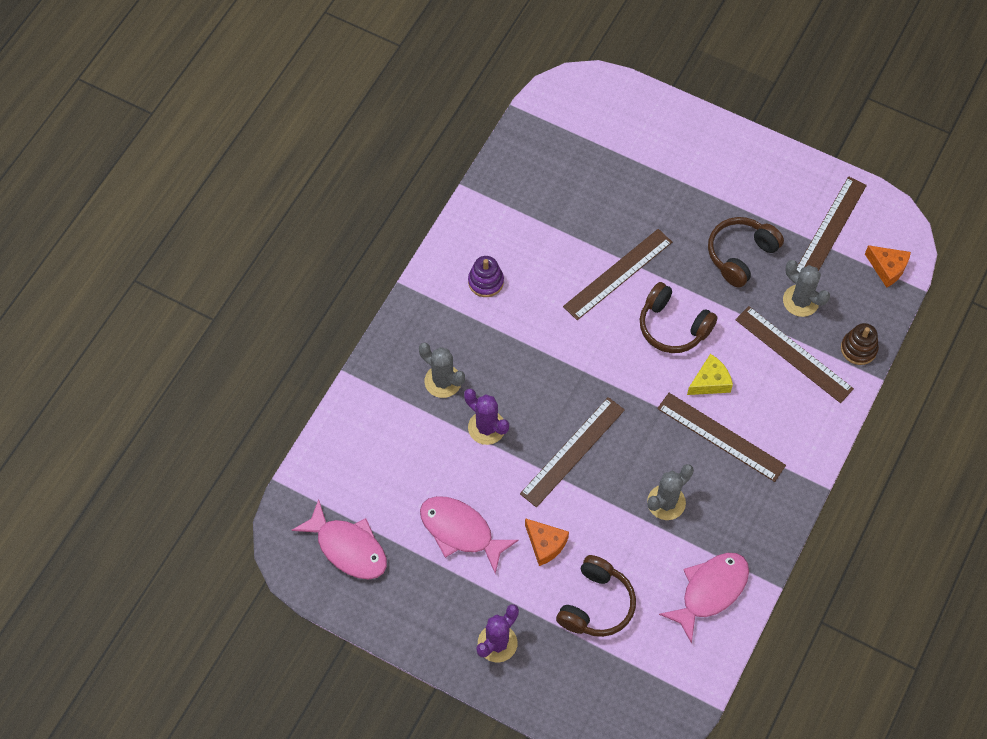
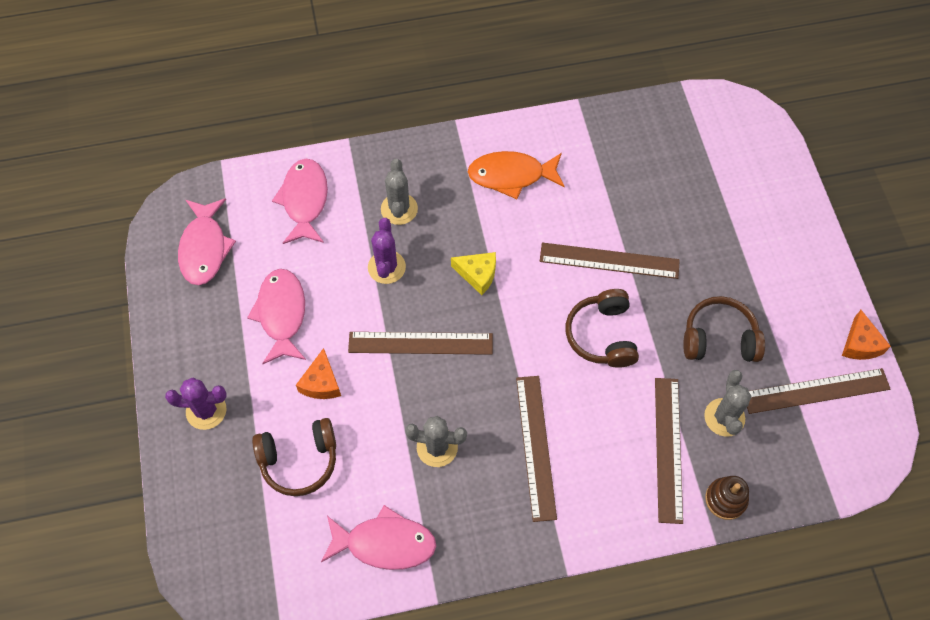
camera: 50 degrees right, 0 degrees up
purple stacking toy [468,256,504,297] -> orange fish [468,151,565,199]
yellow cheese [687,354,733,395] -> yellow cheese moved to [451,252,496,295]
orange cheese [865,245,911,288] -> orange cheese moved to [842,310,891,360]
none -> pink fish [272,159,328,244]

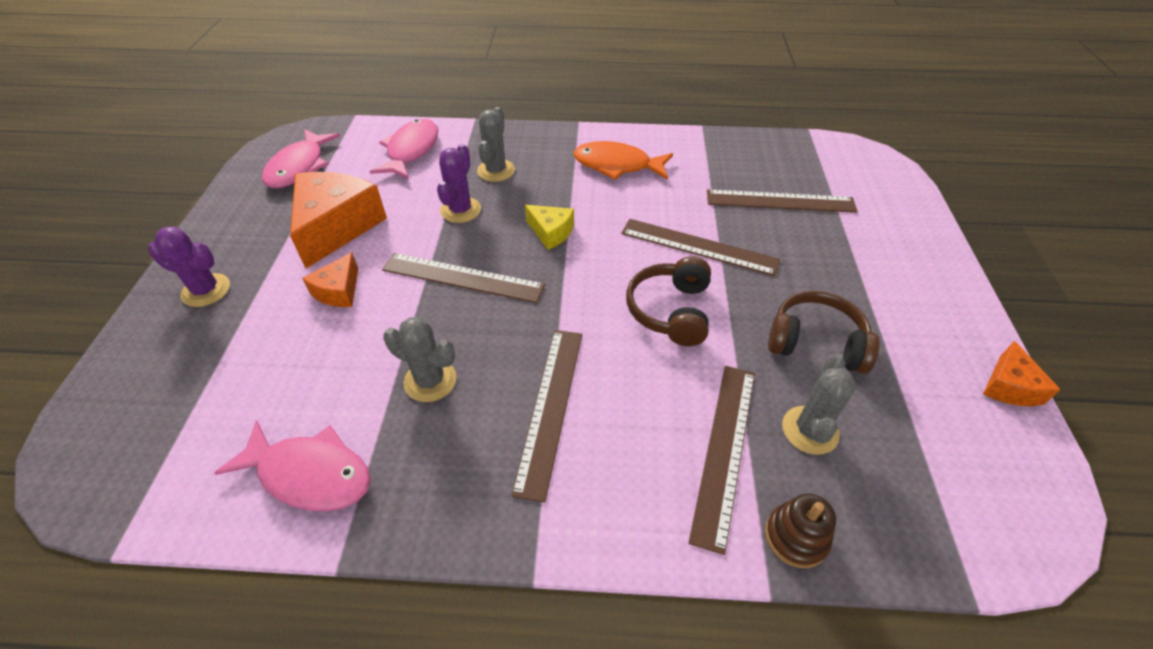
camera: 15 degrees right, 15 degrees down
pink fish [247,269,306,364] -> orange cheese [290,172,387,268]
brown headphones [252,418,336,496] -> none
brown ruler [747,368,890,414] -> brown ruler moved to [707,189,858,213]

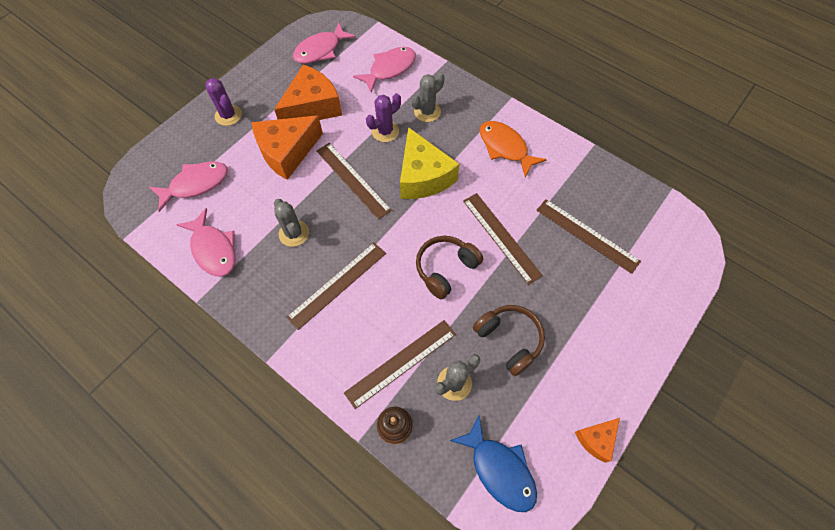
camera: 35 degrees right, 15 degrees up
orange cheese [302,252,358,307] -> orange cheese [252,115,323,180], size x1.95
yellow cheese [525,205,574,250] -> yellow cheese [400,127,460,199], size x1.95
none -> pink fish [149,161,228,212]
none -> blue fish [450,415,537,512]

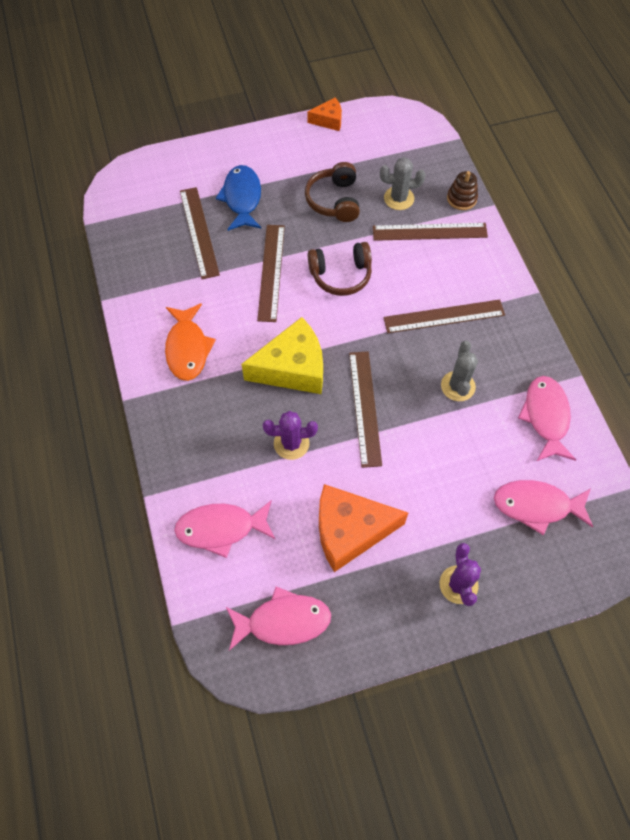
camera: 145 degrees left, 0 degrees up
orange cheese [252,115,323,180] -> none
yellow cheese [400,127,460,199] -> yellow cheese turned 60 degrees clockwise [241,317,323,394]
grey cactus [412,72,445,122] -> none
blue fish [450,415,537,512] -> blue fish moved to [216,165,262,231]

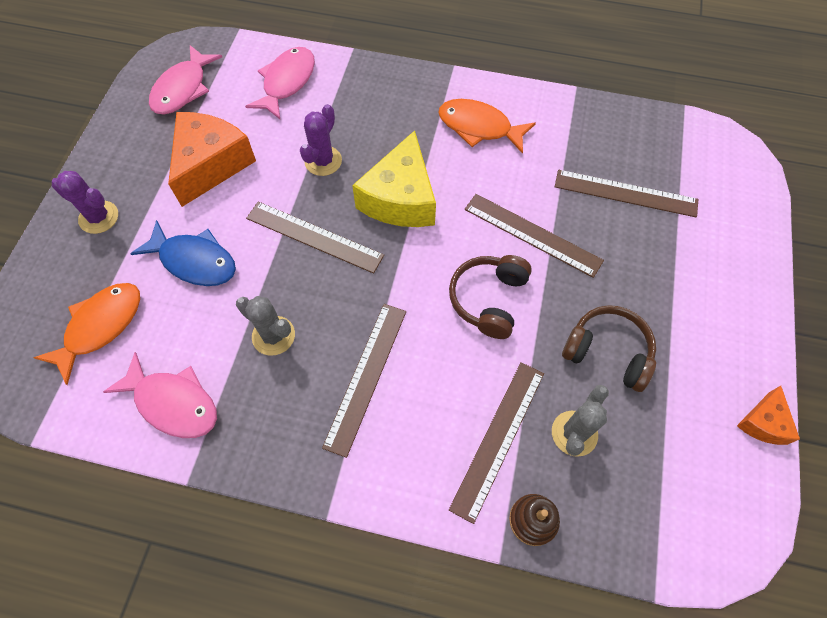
camera: 120 degrees right, 0 degrees up
blue fish [216,165,262,231] -> blue fish moved to [130,220,236,286]
pink fish [494,480,593,535] -> orange fish [33,283,140,385]

